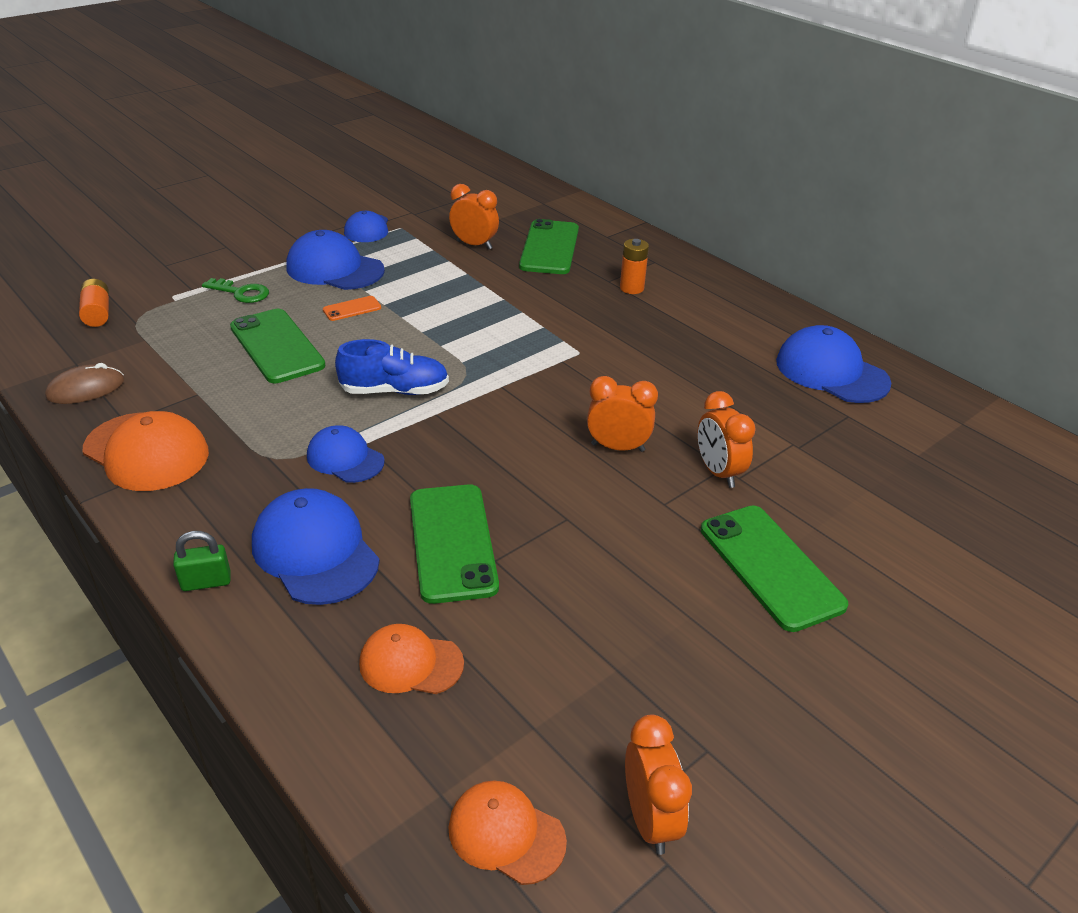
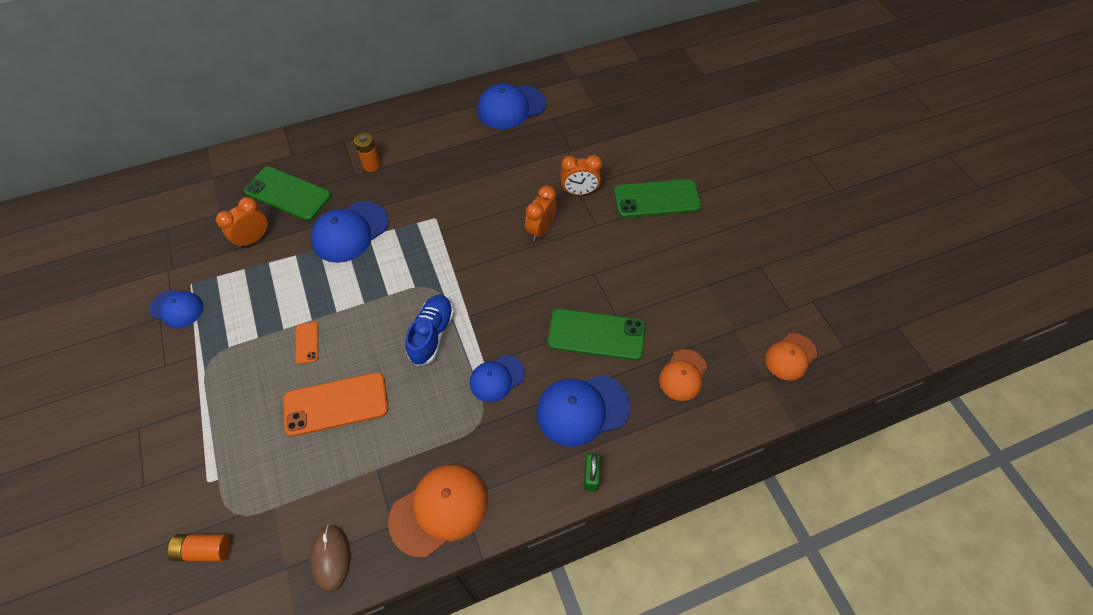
camera: 70 degrees left, 20 degrees up
green key [202,278,269,303] -> none
green phone [230,309,326,383] -> orange phone [283,372,388,437]
blue cap [287,230,385,290] -> blue cap moved to [311,201,389,263]
orange clock [625,714,692,855] -> none

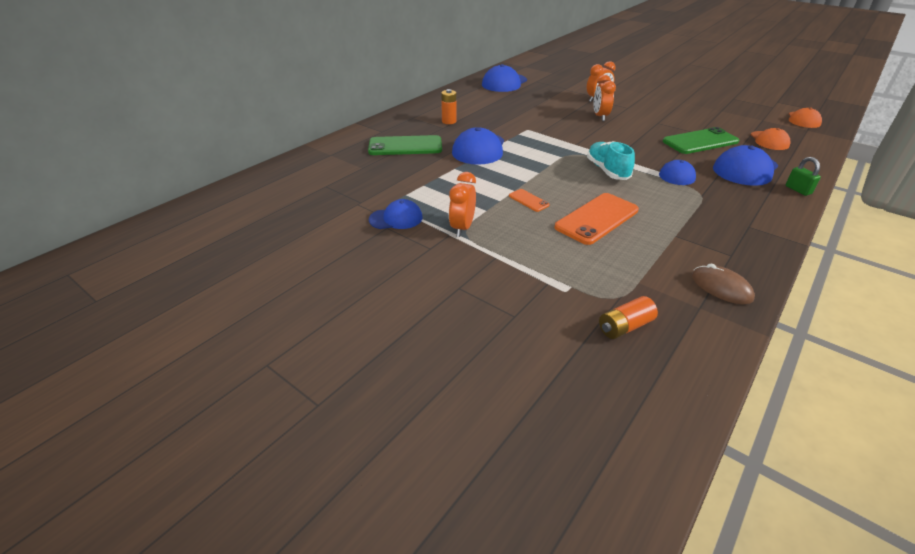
camera: 30 degrees left, 20 degrees down
orange clock [216,197,269,249] -> orange clock moved to [449,172,476,237]
orange cap [388,464,488,558] -> none
blue shoe [405,295,454,366] -> turquoise shoe [587,141,635,180]
green phone [614,179,702,218] -> none

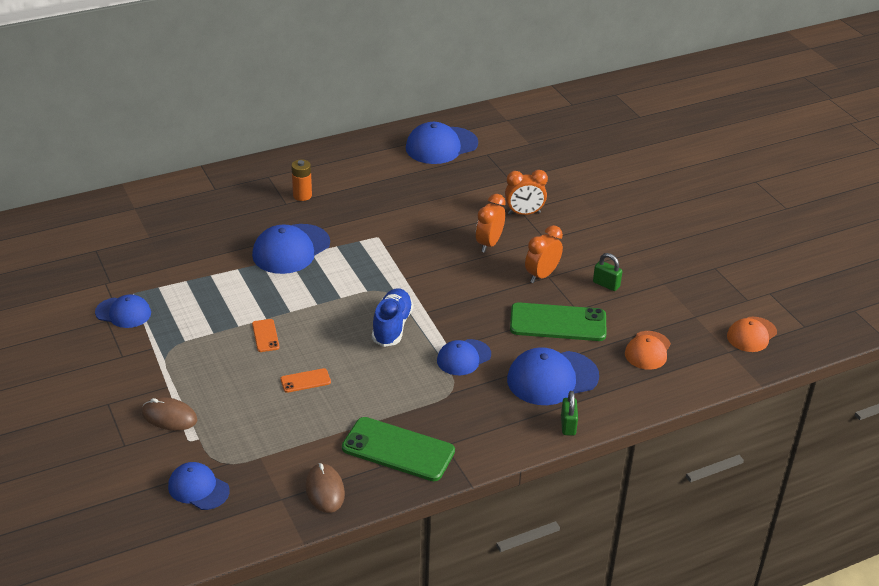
camera: 25 degrees right, 0 degrees up
green phone [368,135,442,155] -> green phone moved to [342,417,455,481]
orange clock [449,172,476,237] -> orange clock moved to [525,225,563,283]
orange phone [554,193,639,245] -> orange phone [281,368,331,393], size x0.47
turquoise shoe [587,141,635,180] -> blue shoe [372,288,413,347]
orange battery [599,296,658,339] -> blue cap [168,462,230,510]
none -> brown mouse [142,397,197,431]
none -> green padlock [593,253,622,291]

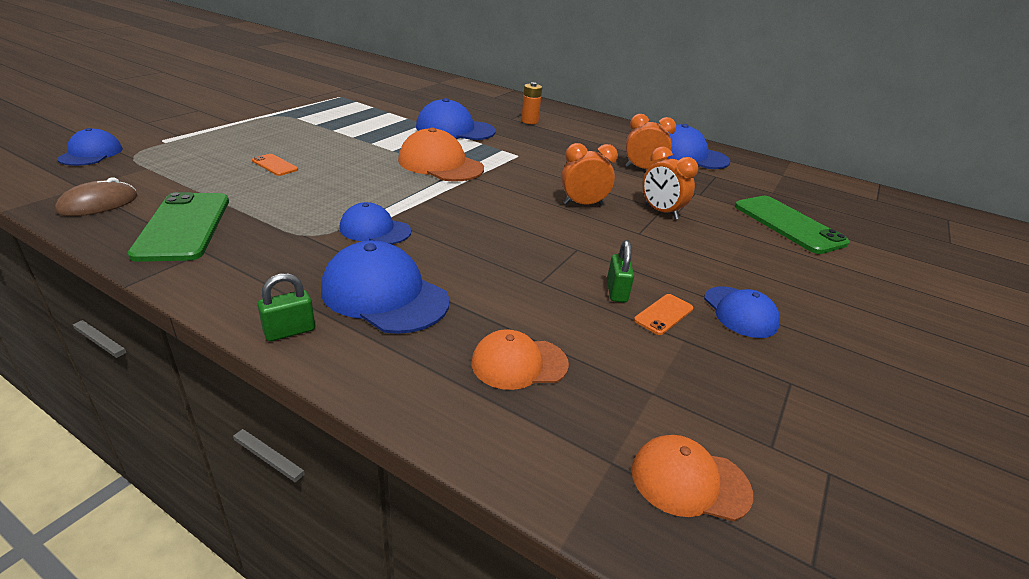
camera: 55 degrees right, 5 degrees down
blue cap [95,294,151,328] -> blue cap moved to [704,286,780,338]
brown mouse [142,397,197,431] -> none
orange phone [252,319,280,352] -> orange phone moved to [634,294,693,335]
blue shoe [372,288,413,347] -> none
green phone [510,302,607,341] -> green phone moved to [735,196,849,254]
orange clock [525,225,563,283] -> orange clock moved to [626,114,676,169]
none -> orange cap [398,128,484,181]

